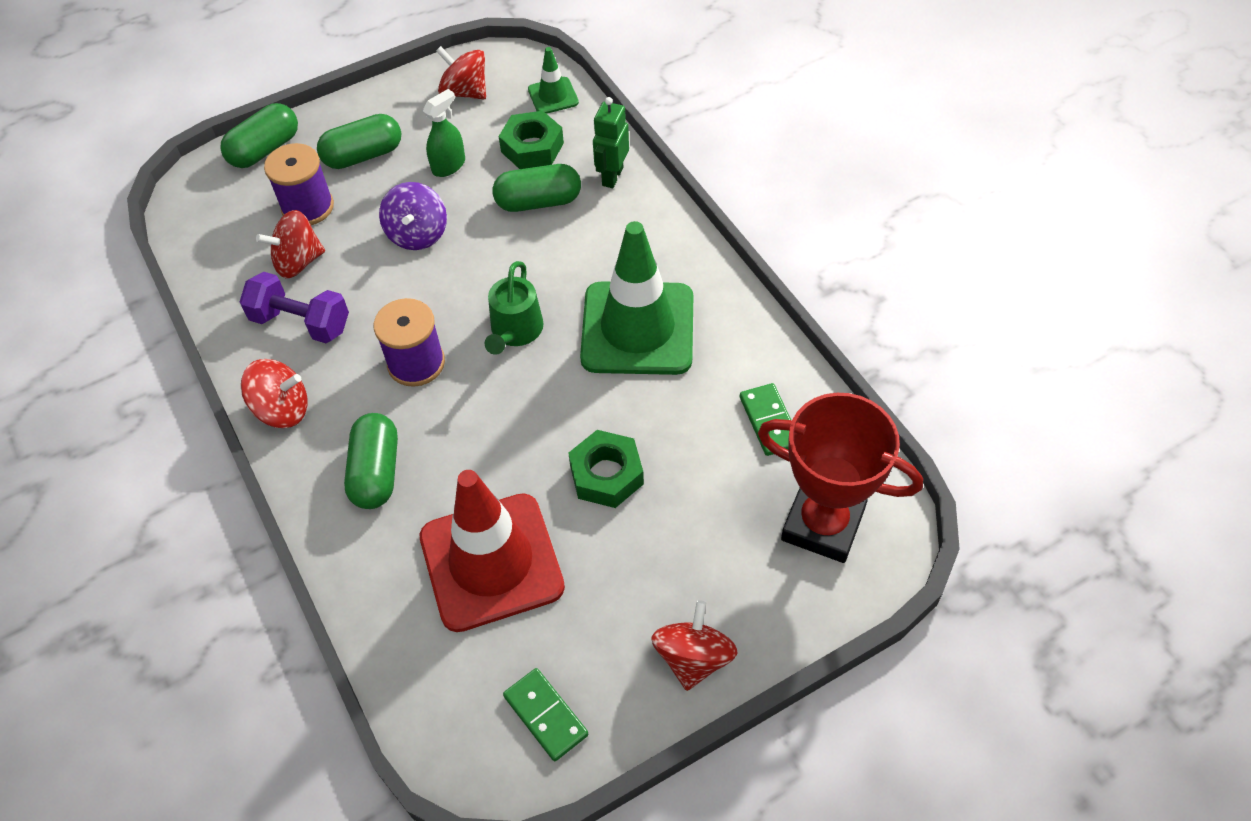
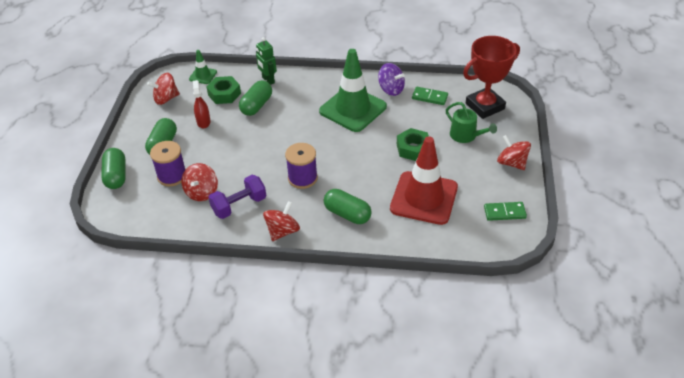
camera: 55 degrees left, 10 degrees down
purple spinning top [379,182,447,250] -> purple spinning top moved to [378,63,405,96]
green spray bottle [423,89,465,177] -> red spray bottle [193,80,211,128]
green watering can [485,261,544,355] -> green watering can moved to [446,102,497,143]

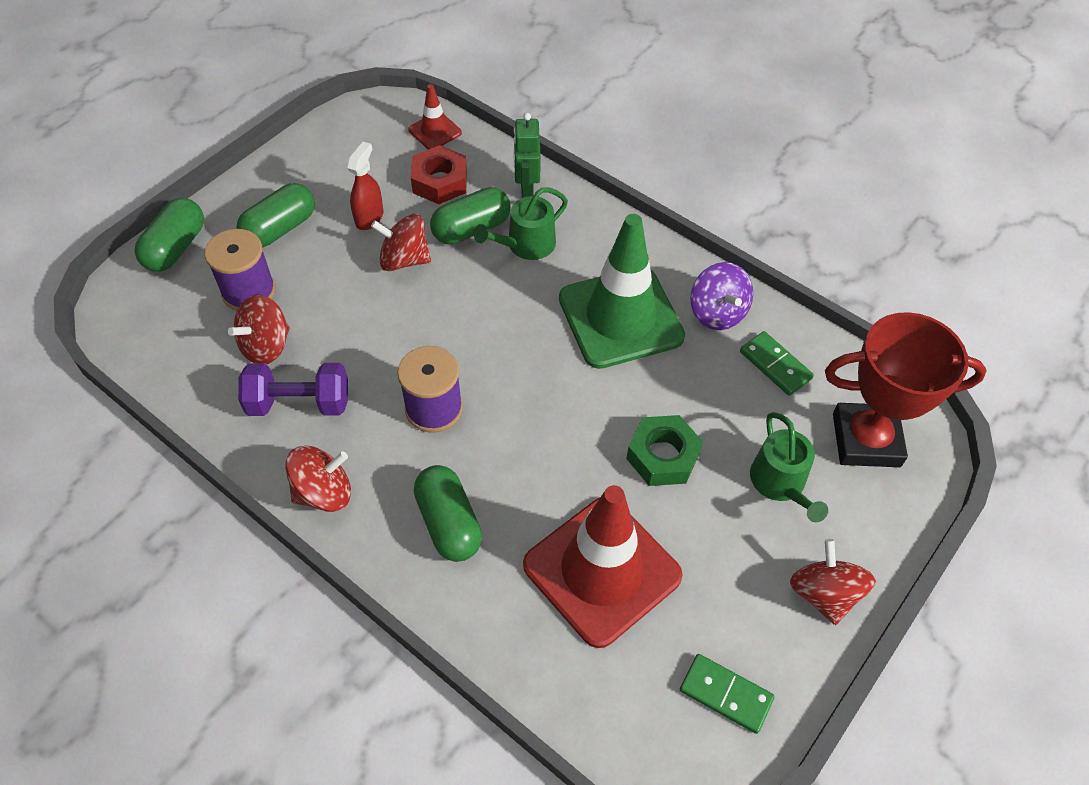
camera: 30 degrees right, 10 degrees up
red spinning top [147,73,180,105] -> red spinning top moved to [371,214,431,271]
green traffic cone [189,50,217,84] -> red traffic cone [408,84,462,150]
green nut [206,76,241,104] -> red nut [411,145,467,204]
none -> green watering can [474,187,568,260]

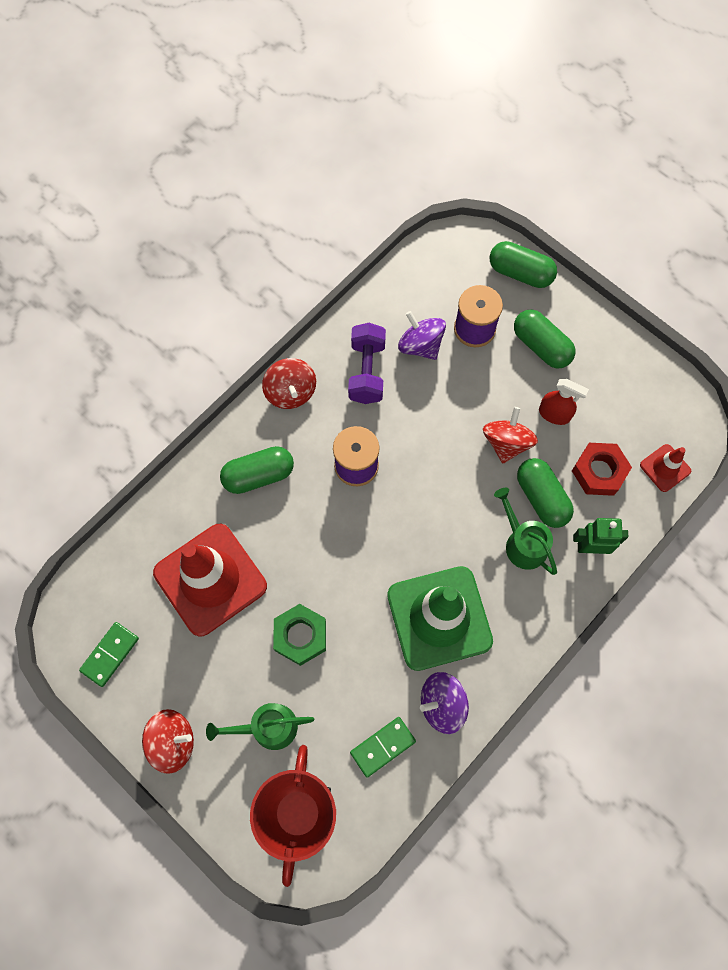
camera: 95 degrees right, 15 degrees up
red spinning top [228,294,290,364] -> purple spinning top [398,311,446,360]

